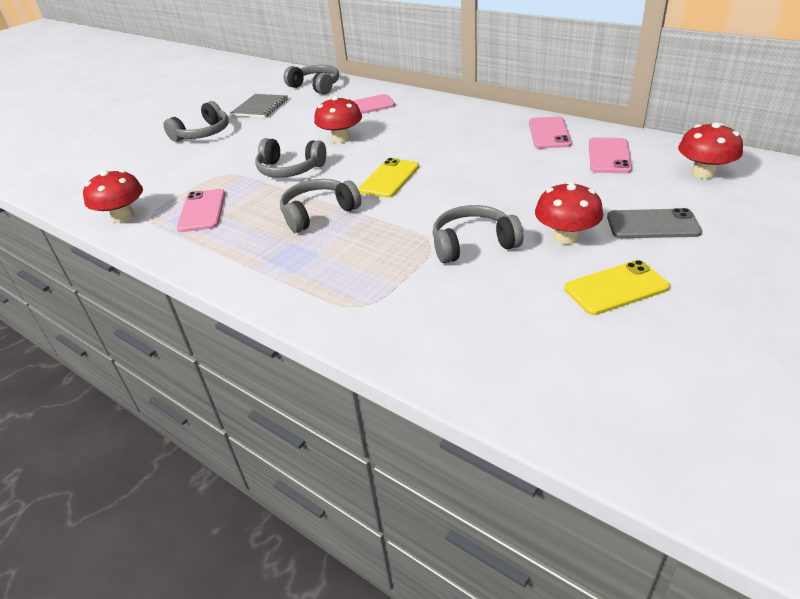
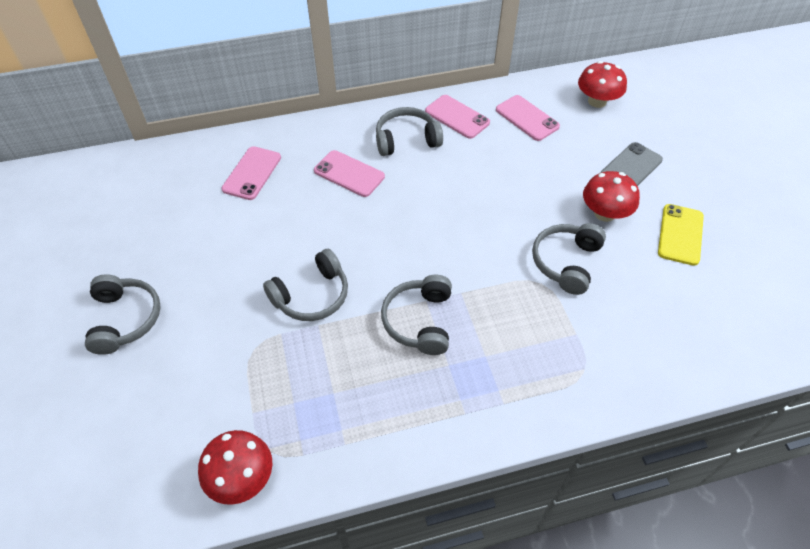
camera: 55 degrees left, 15 degrees up
pink phone [177,189,225,232] -> pink phone moved to [314,150,385,197]
grey notebook [231,94,288,118] -> none
grey headphones [284,65,339,94] -> grey headphones moved to [376,107,443,156]
red mushroom [314,96,362,143] -> none
yellow phone [358,158,419,198] -> none

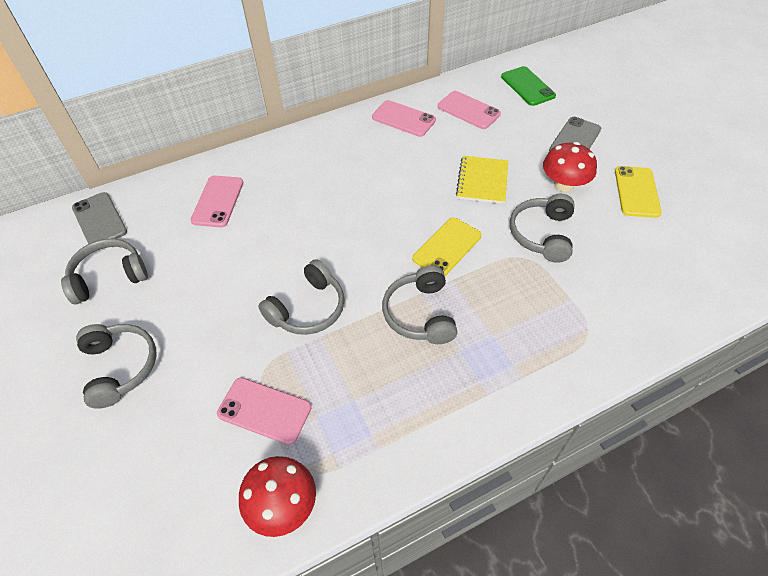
camera: 10 degrees left, 0 degrees up
pink phone [314,150,385,197] -> pink phone moved to [217,378,311,445]
grey headphones [376,107,443,156] -> grey headphones moved to [61,239,148,304]
red mushroom [578,61,627,108] -> green phone [501,66,556,106]
none -> grey phone [72,192,127,244]
none -> yellow phone [412,217,481,276]
none -> yellow notebook [456,156,508,204]

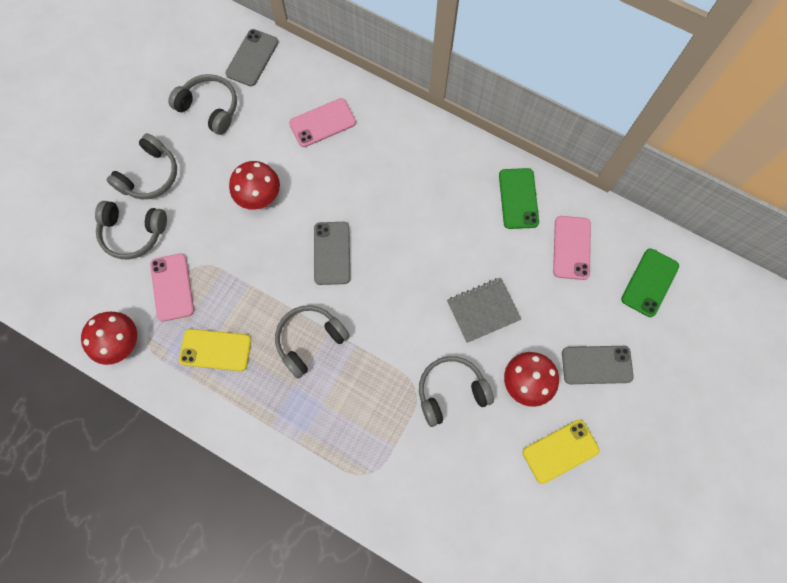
camera: 55 degrees right, 20 degrees up
grey headphones [258,259,344,335] -> grey headphones moved to [95,201,167,259]
pink phone [372,100,436,137] -> green phone [499,168,539,229]
yellow phone [412,217,481,276] -> yellow phone moved to [179,329,251,371]
yellow notebook [456,156,508,204] -> grey notebook [447,278,521,343]
none -> red mushroom [229,161,280,210]
none -> grey phone [314,222,350,285]

